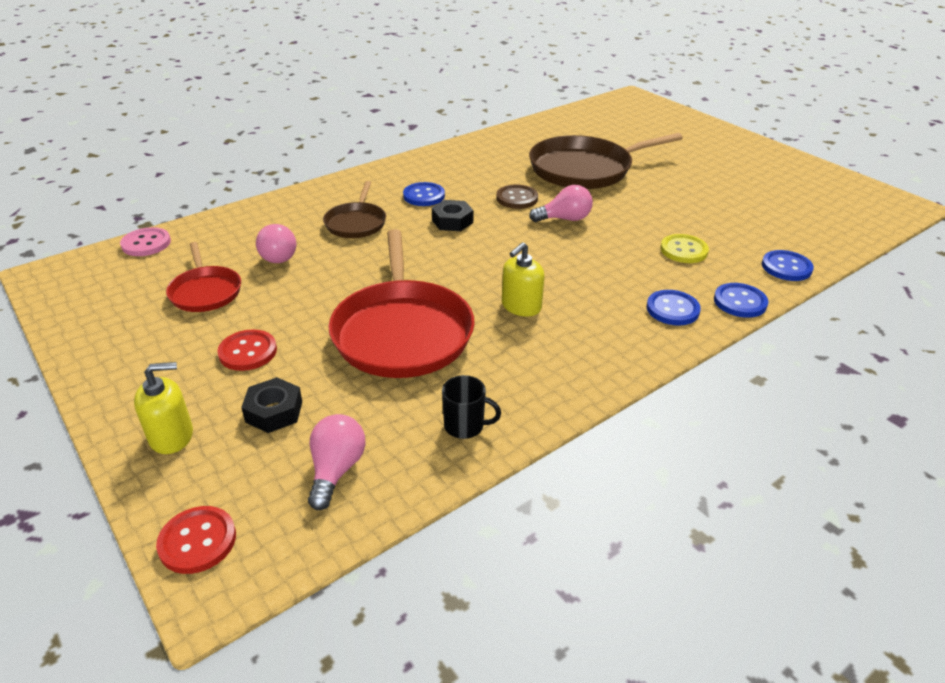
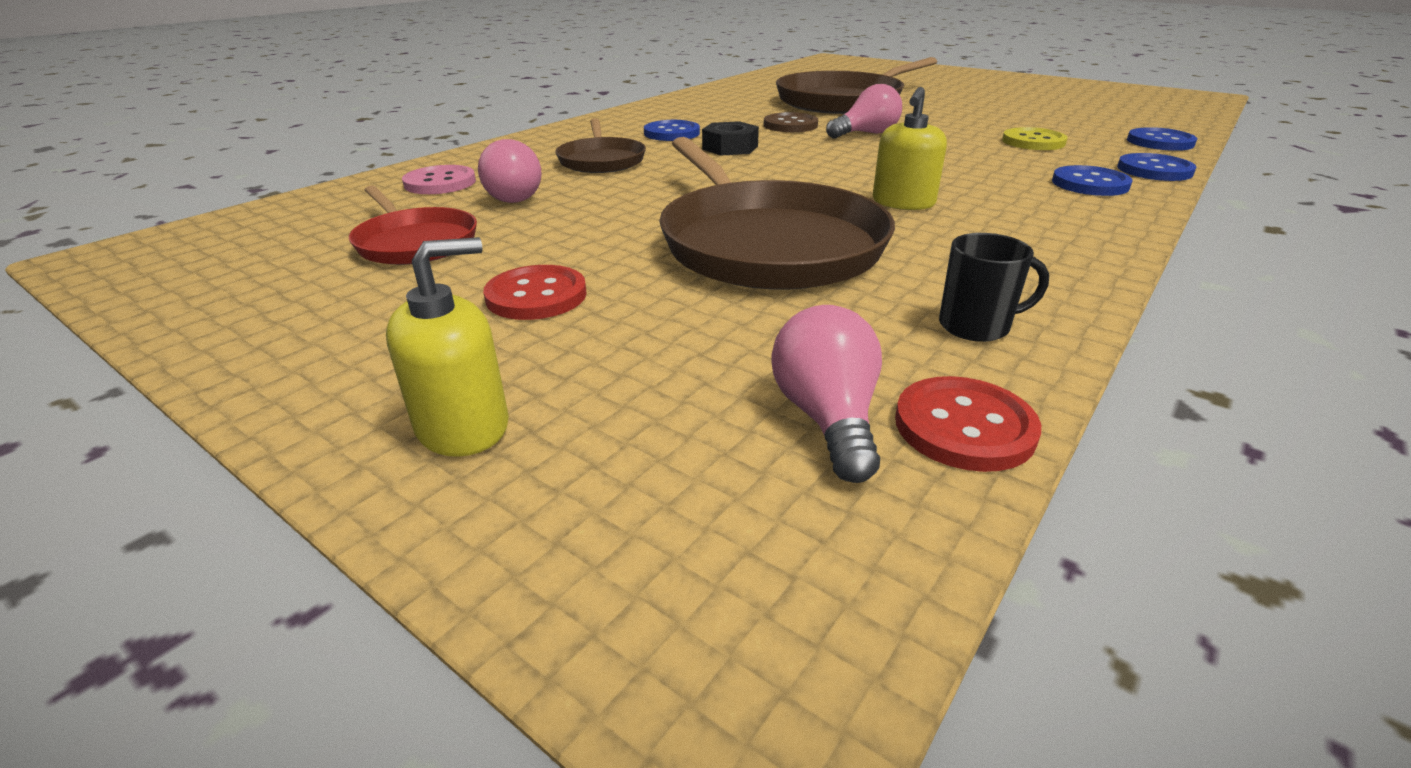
camera: 15 degrees left, 5 degrees down
pink button [120,227,171,256] -> pink button moved to [402,165,476,194]
red button [156,506,236,574] -> red button moved to [895,376,1041,472]
black nut [241,377,302,433] -> none
red pan [328,229,475,378] -> brown pan [659,137,895,290]

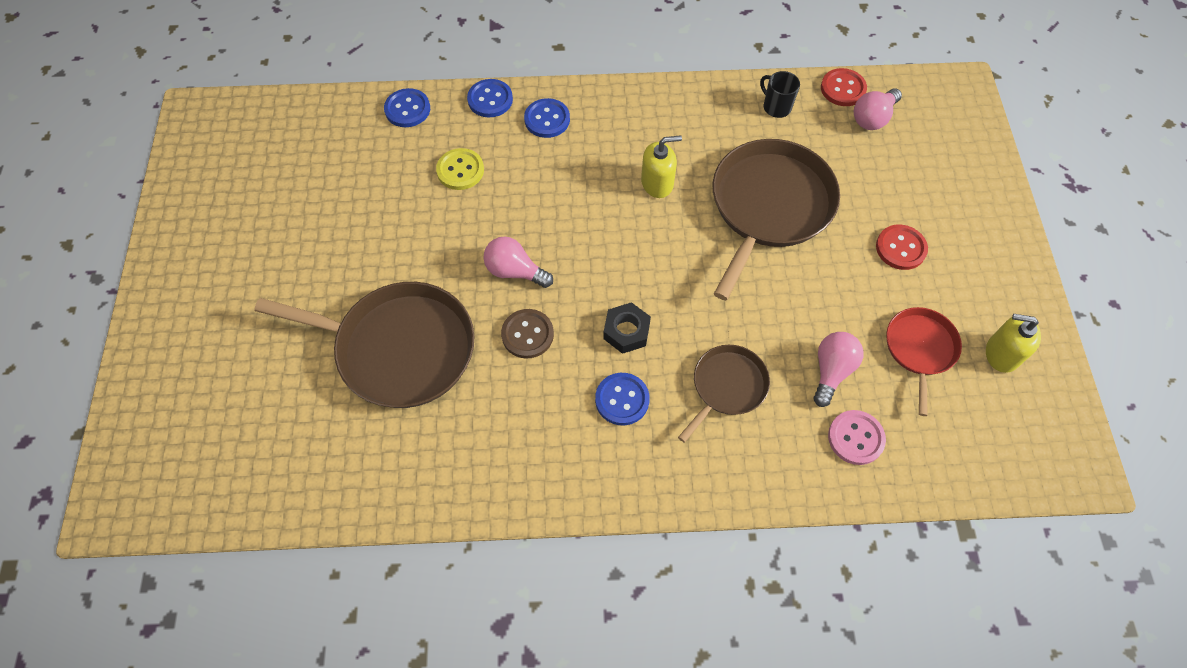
camera: 130 degrees left, 30 degrees up
yellow soap dispenser [386,237,509,457] -> yellow soap dispenser moved to [986,314,1041,373]

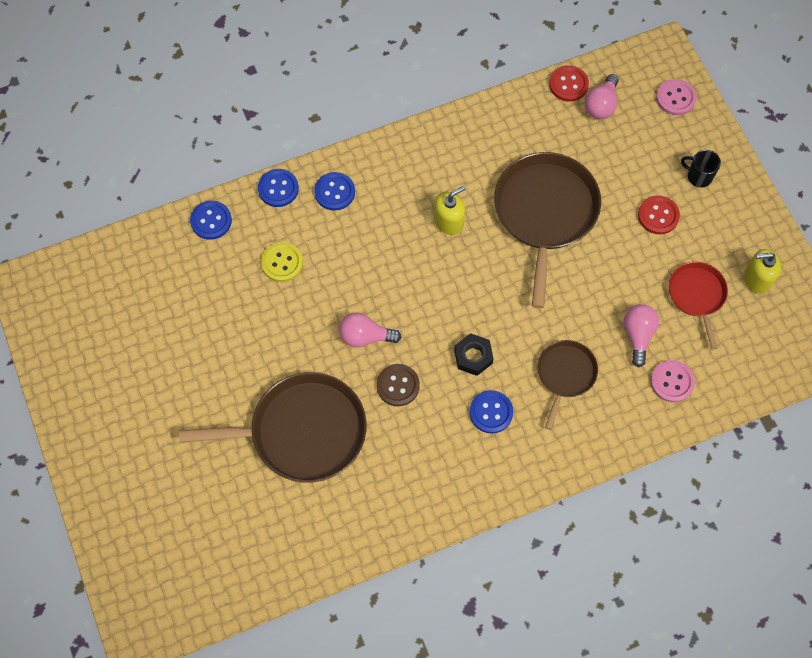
camera: 20 degrees left, 5 degrees up
black mug [760,71,800,118] -> black mug moved to [681,150,721,188]
none -> pink button [656,79,697,115]

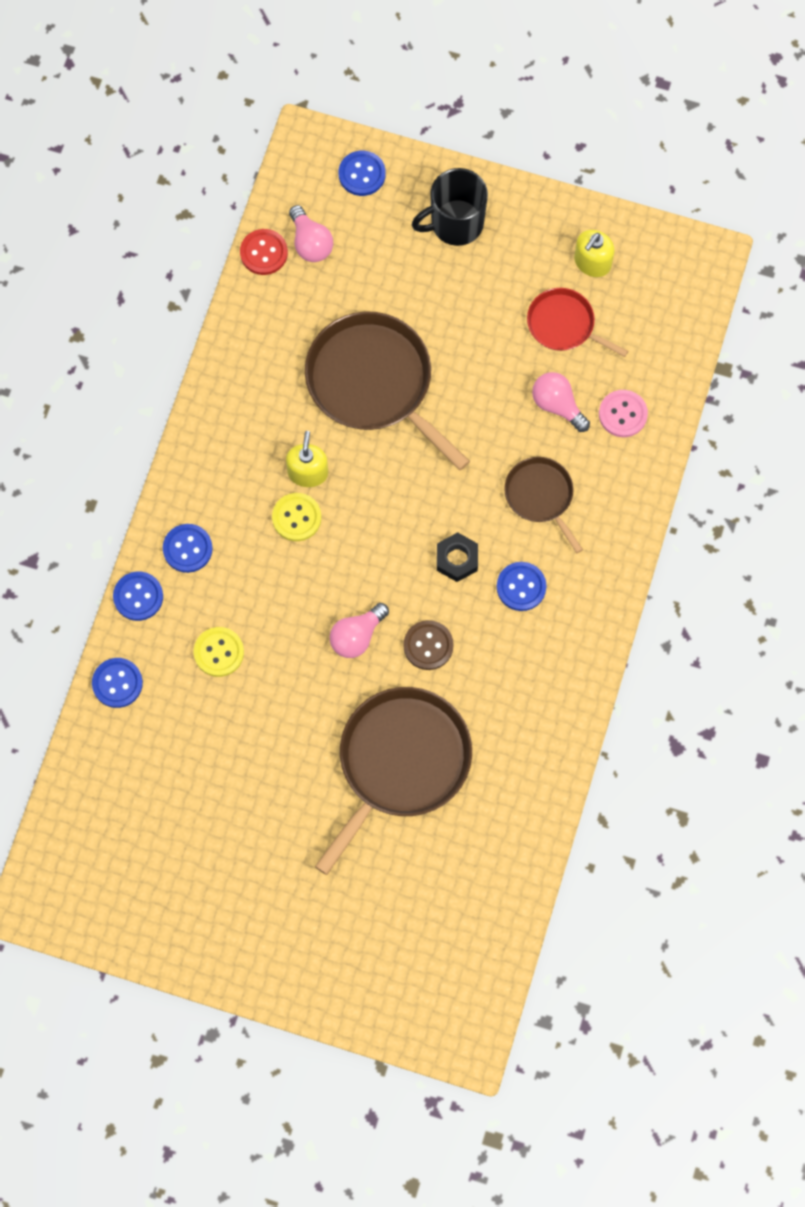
camera: 50 degrees left, 5 degrees up
red button [638,195,680,234] -> none
pink button [656,79,697,115] -> blue button [339,151,386,196]
black mug [681,150,721,188] -> black mug [412,168,488,246], size x1.77
none -> yellow button [272,493,321,541]

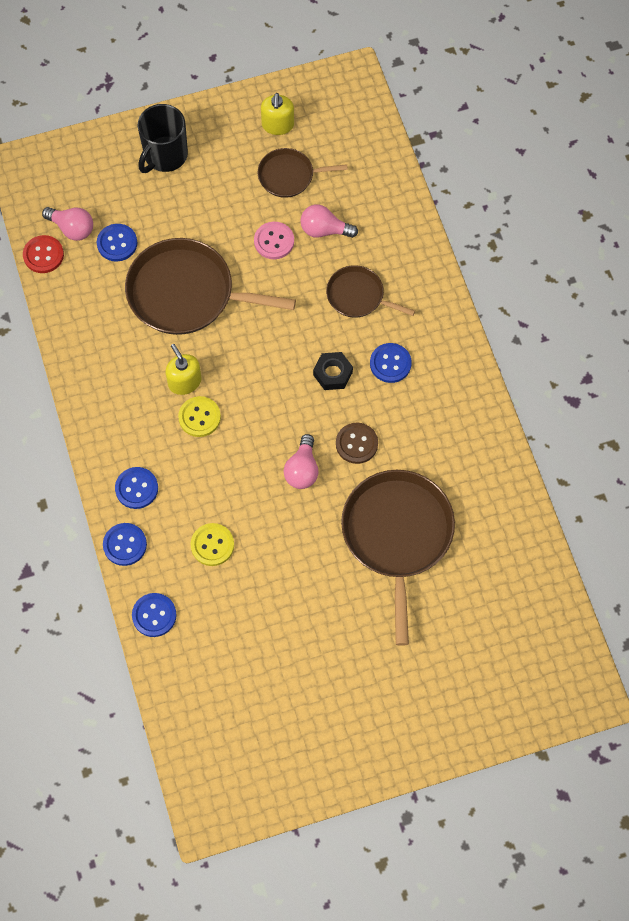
camera: 35 degrees left, 5 degrees down
blue button [339,151,386,196] -> blue button moved to [97,224,137,262]
red pan [527,288,628,357] -> brown pan [258,148,348,198]
pink button [599,390,648,437] -> pink button moved to [254,222,294,259]

